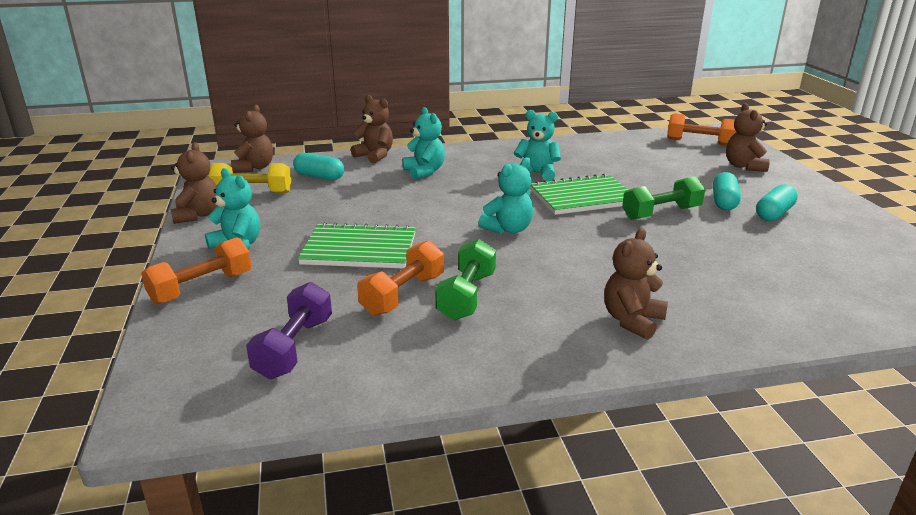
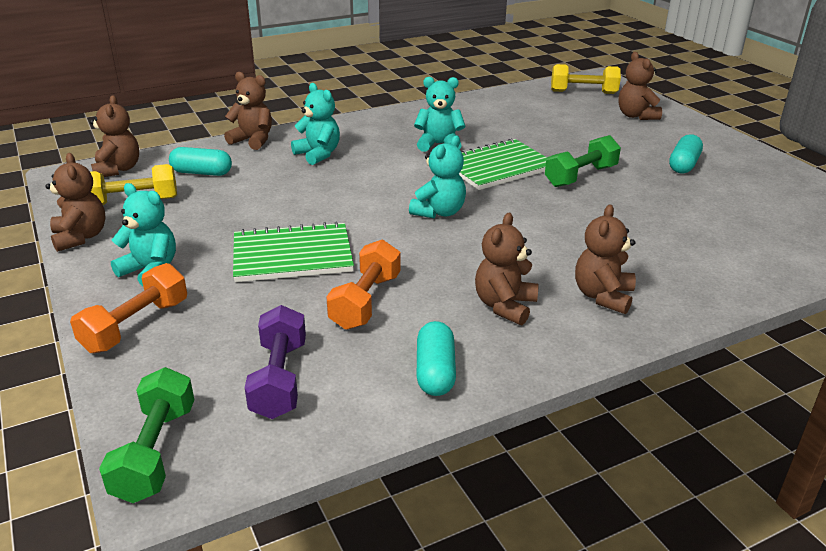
camera: 15 degrees left, 5 degrees up
green dumbbell [435,239,496,320] -> green dumbbell moved to [99,367,194,503]
orange dumbbell [667,113,736,146] -> yellow dumbbell [551,64,621,94]
turquoise capsule [713,172,741,210] -> turquoise capsule moved to [417,321,456,396]
none -> brown teddy bear [475,213,539,325]

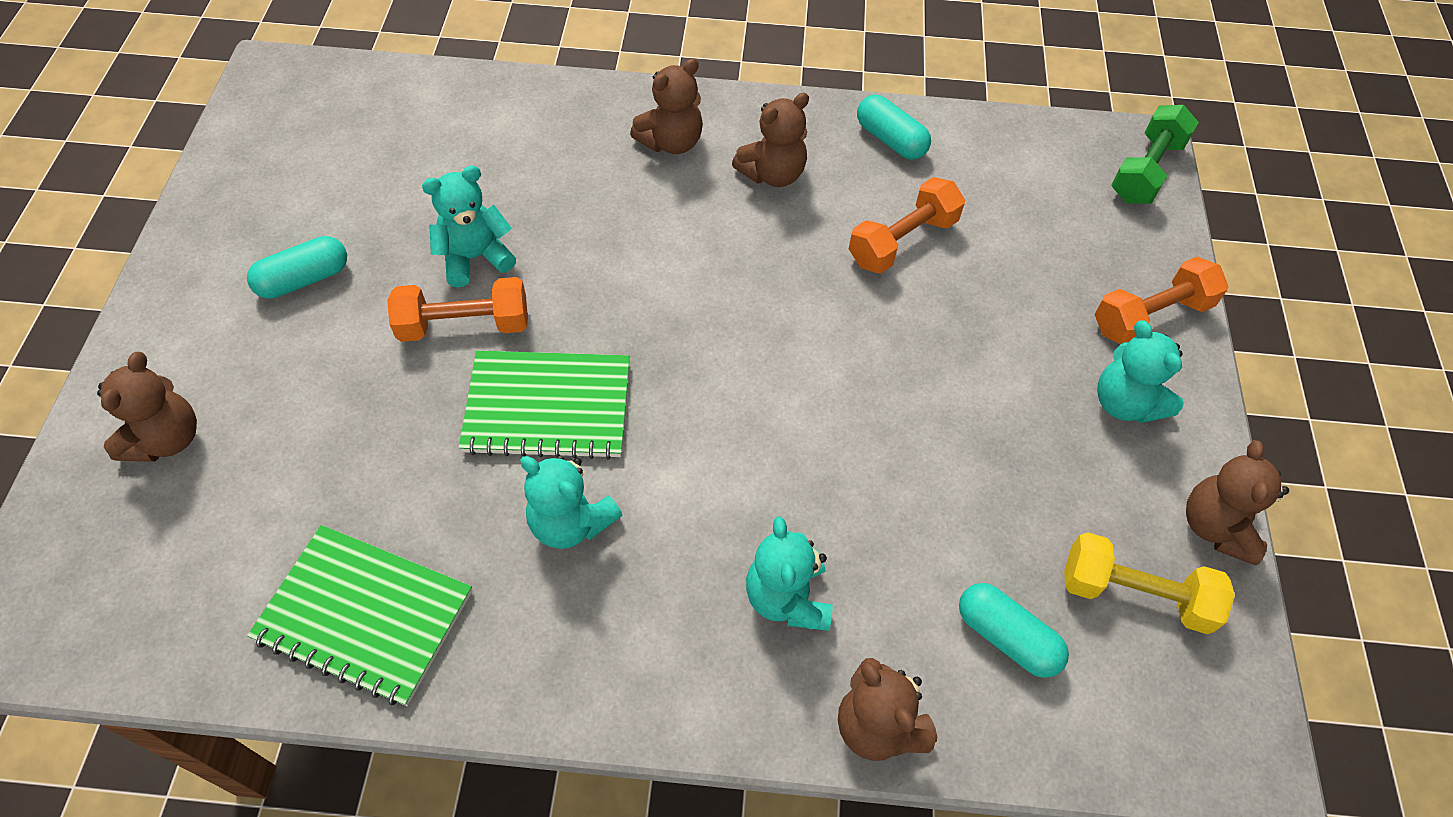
camera: 150 degrees left, 25 degrees up
brown teddy bear [90,95,139,177] -> none
green notebook [233,221,354,282] -> green notebook moved to [247,525,472,706]
purple dumbbell [245,305,306,419] -> none
turquoise teddy bear [409,136,466,218] -> turquoise teddy bear moved to [422,165,516,287]
turquoise capsule [417,321,456,396] -> turquoise capsule turned 75 degrees counterclockwise [857,95,931,160]
green dumbbell [545,135,621,187] -> orange dumbbell [387,277,528,342]
yellow dumbbell [551,64,621,94] -> none

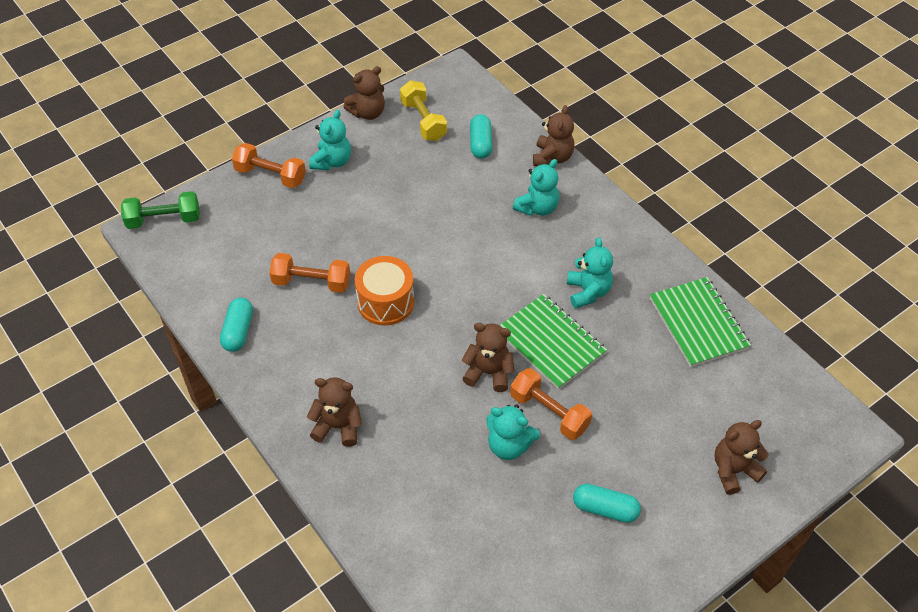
camera: 130 degrees left, 5 degrees down
brown teddy bear [732,93,809,187] -> brown teddy bear moved to [462,323,514,392]
none -> orange drum [354,256,414,326]

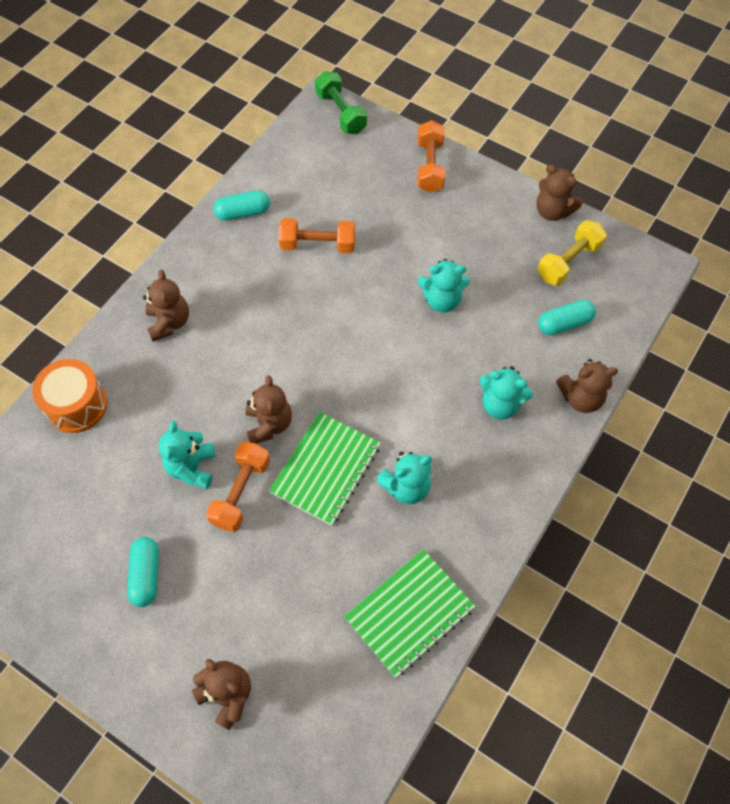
camera: 70 degrees right, 10 degrees up
orange dumbbell [270,253,350,293] -> orange dumbbell turned 75 degrees counterclockwise [279,218,355,253]
turquoise teddy bear [309,110,351,170] -> turquoise teddy bear moved to [418,259,469,313]
orange drum [354,256,414,326] -> orange drum moved to [32,359,108,433]

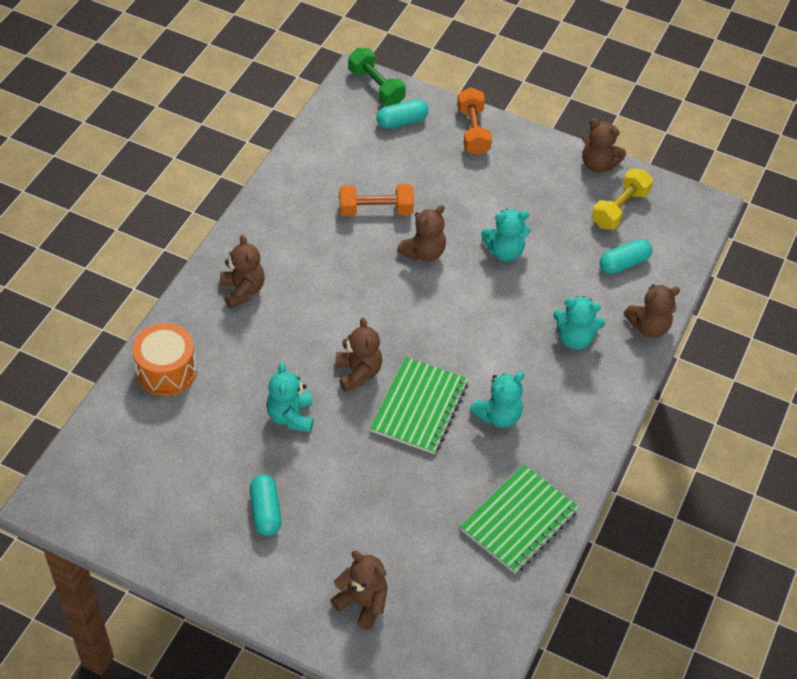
camera: 10 degrees left, 10 degrees down
orange dumbbell [206,442,270,532] -> none
turquoise capsule [213,190,270,221] -> turquoise capsule moved to [376,99,428,129]
none -> brown teddy bear [397,205,446,261]

